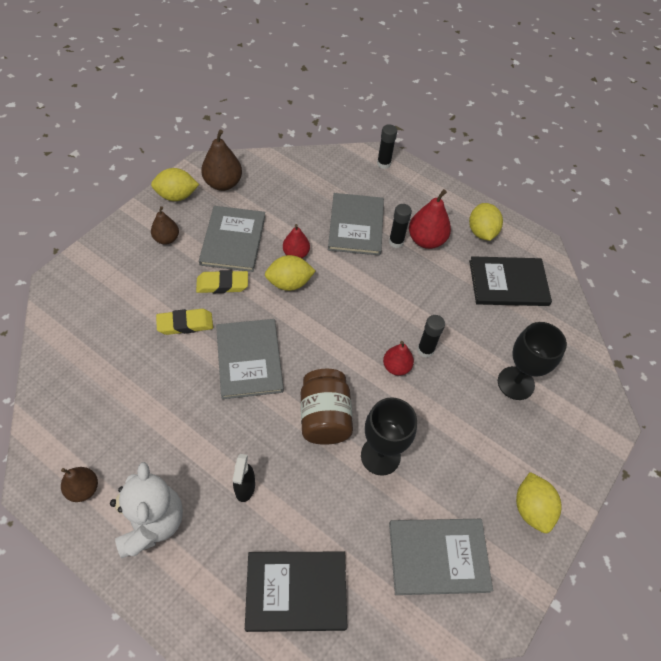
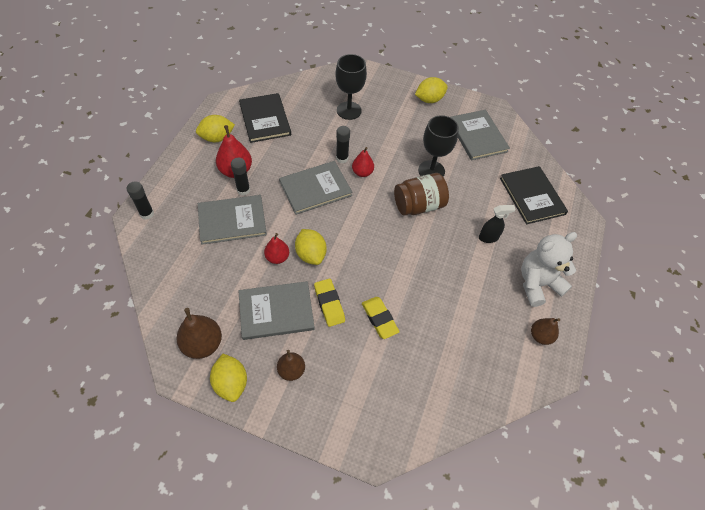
camera: 105 degrees left, 0 degrees up
grey book [216,319,284,399] -> grey book moved to [279,161,352,215]

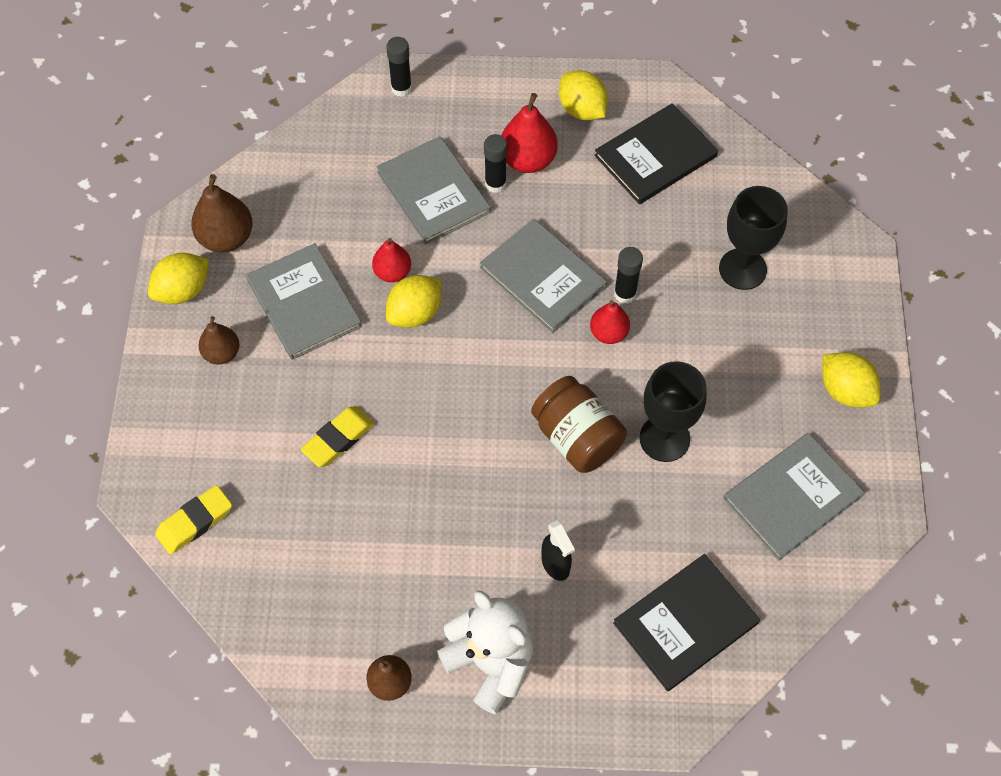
camera: 75 degrees right, 5 degrees up
yellow eraser [314,279,345,327] -> yellow eraser moved to [155,485,232,554]

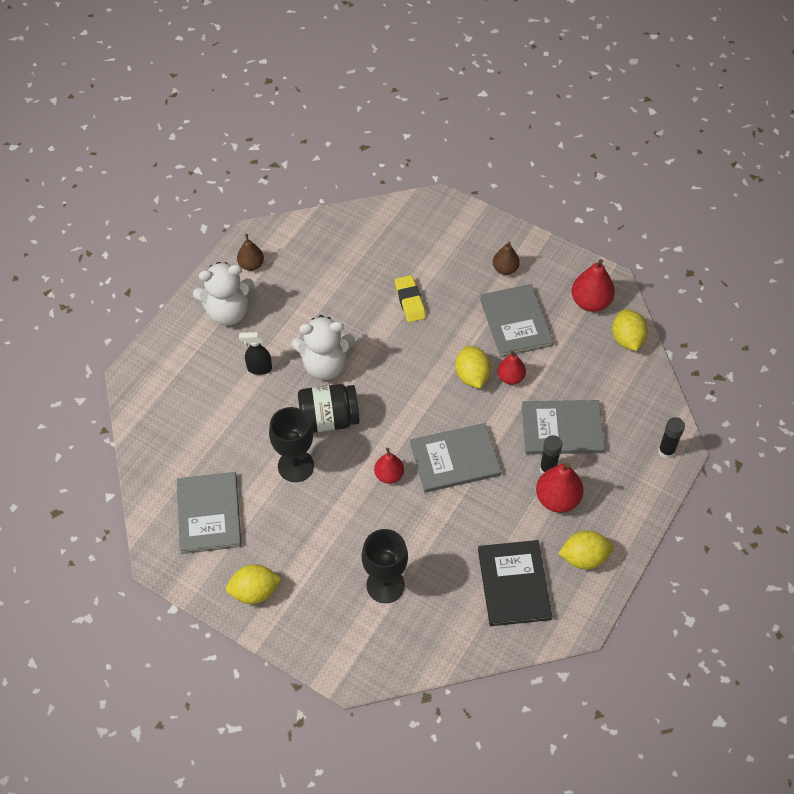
camera: 120 degrees right, 5 degrees down
yellow lemon [148,253,209,304] -> yellow lemon moved to [612,309,648,351]
yellow eraser [155,485,232,554] -> none
brown pear [191,174,253,252] -> red pear [572,259,615,312]
grey book [246,243,362,360] -> grey book turned 75 degrees clockwise [480,284,554,357]
brown jar [531,376,627,473] -> black jar [298,384,360,433]
black book [613,554,760,691] -> none
black glue stick [614,247,643,304] -> none
none -> white teddy bear [292,315,355,380]

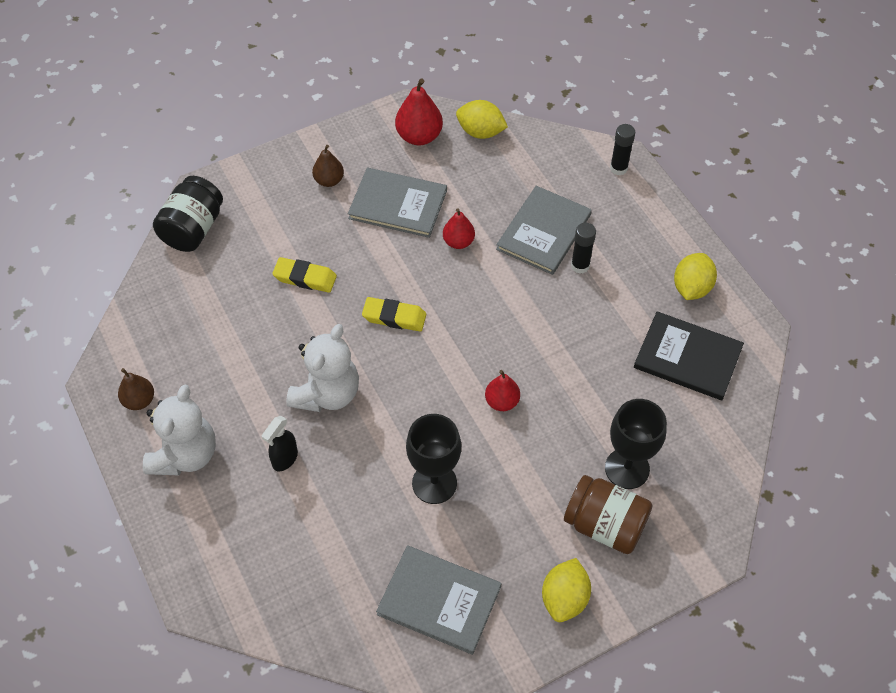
camera: 60 degrees left, 0 degrees up
black jar [298,384,360,433] -> black jar moved to [153,176,223,252]
grey book [410,423,502,493] -> none
yellow lemon [455,346,491,388] -> none
red pear [536,463,584,513] -> none
none -> yellow eraser [362,297,426,331]
none -> brown jar [564,475,652,554]

